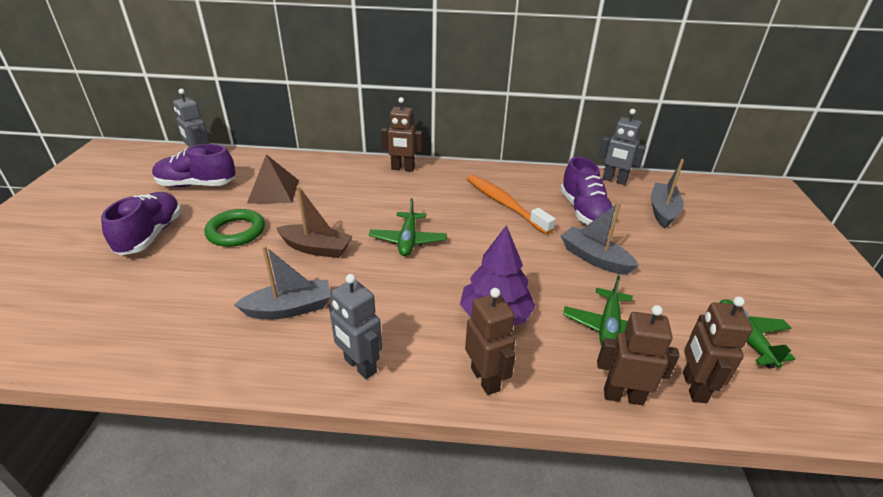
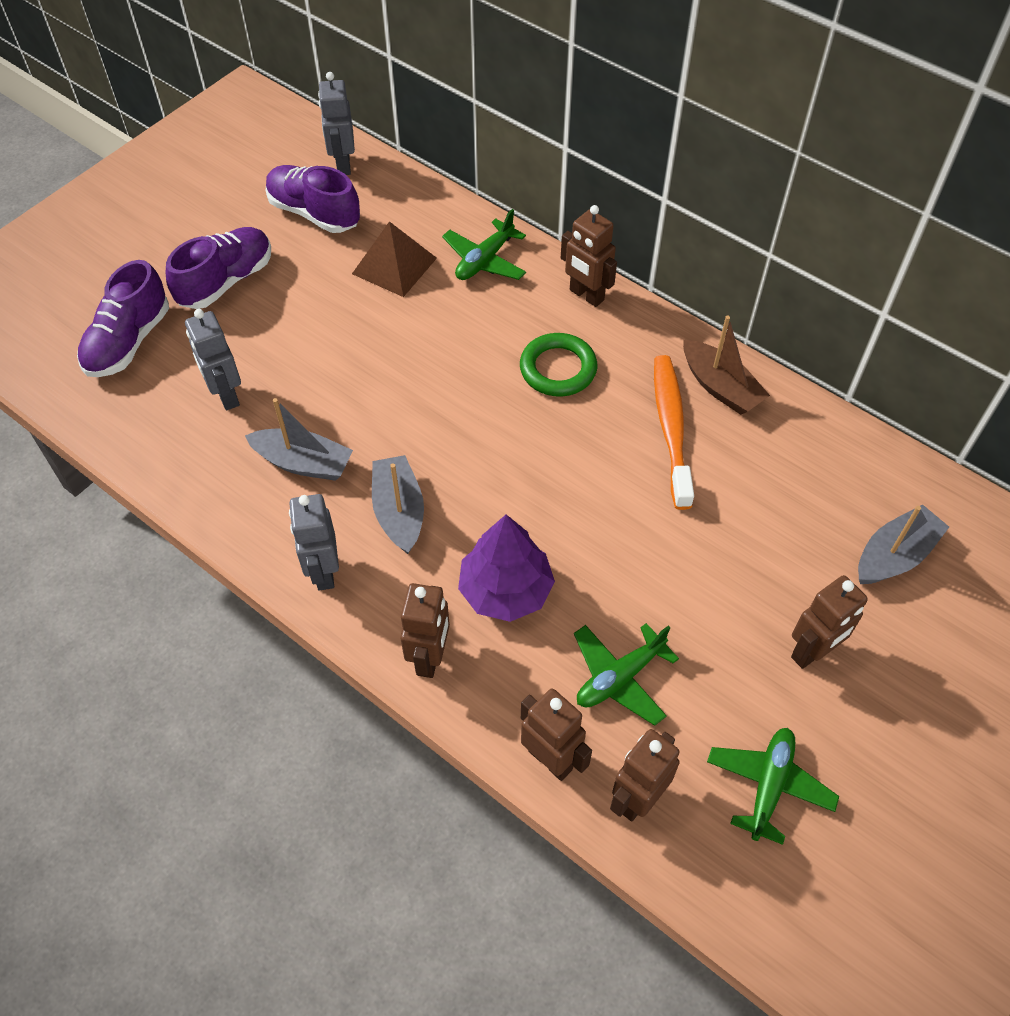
camera: 35 degrees right, 20 degrees up
green ring [205,209,265,247] -> green ring moved to [520,333,597,396]
brown boat [276,186,353,258] -> brown boat moved to [683,316,770,415]
green plane [369,198,447,256] -> green plane moved to [442,209,526,280]
purple shoe [560,157,615,225] -> purple shoe moved to [77,260,169,377]
grey boat [561,202,639,275] -> grey boat moved to [372,455,424,554]
grey robot [599,109,646,185] -> grey robot moved to [185,309,241,410]
none -> brown robot [791,575,868,669]

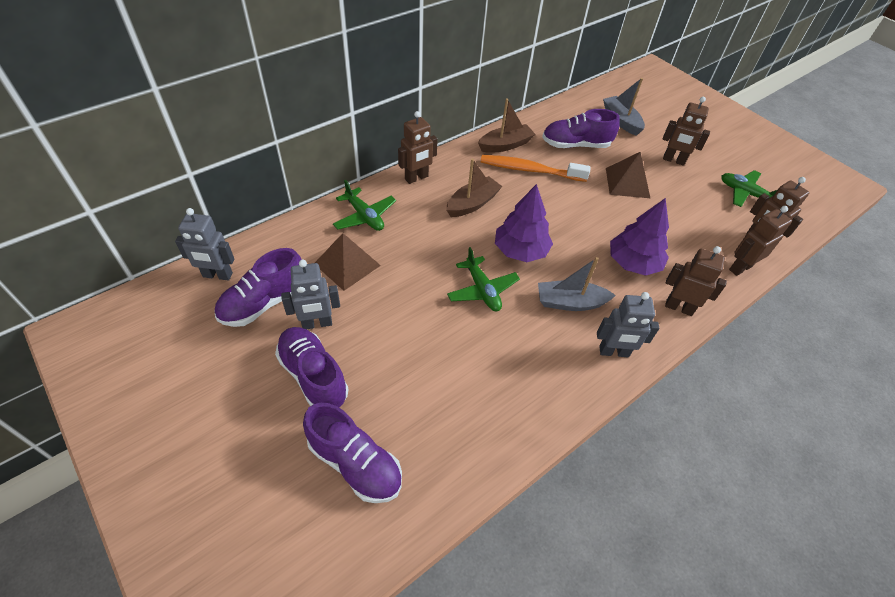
camera: 80 degrees left, 5 degrees down
grey robot [185,309,241,410] -> grey robot moved to [281,260,340,329]
grey boat [245,398,353,481] -> none
green ring [520,333,597,396] -> brown boat [446,158,503,217]
green plane [574,623,679,726] -> green plane moved to [447,247,520,311]
brown robot [791,575,868,669] -> brown robot turned 135 degrees clockwise [663,97,710,166]
none -> purple tree [495,184,553,262]
none -> purple shoe [542,109,620,148]
none -> brown pyramid [606,152,650,198]

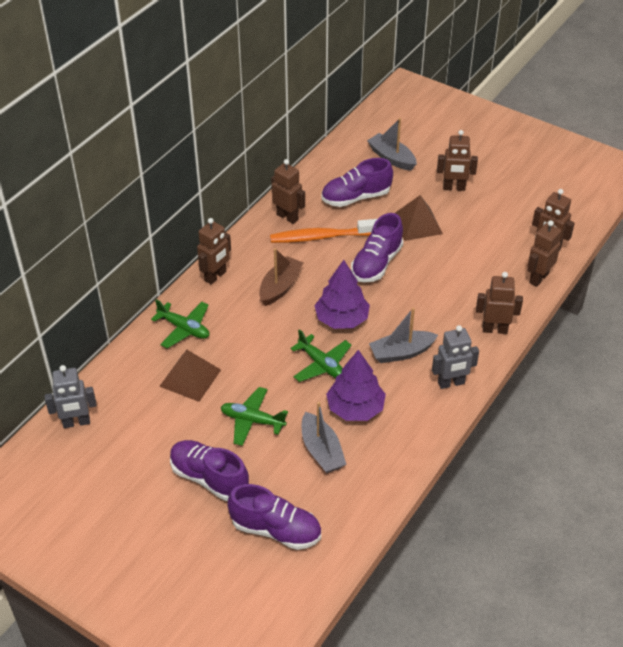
camera: 15 degrees left, 5 degrees down
purple shoe [215,248,302,327] -> purple shoe moved to [351,213,403,282]
grey robot [281,260,340,329] -> none
brown boat [478,98,535,153] -> brown robot [271,159,305,224]
purple tree [610,198,669,276] -> purple tree moved to [326,350,386,421]
green plane [721,170,777,207] -> green plane moved to [221,387,288,446]
none -> grey boat [302,402,346,473]

